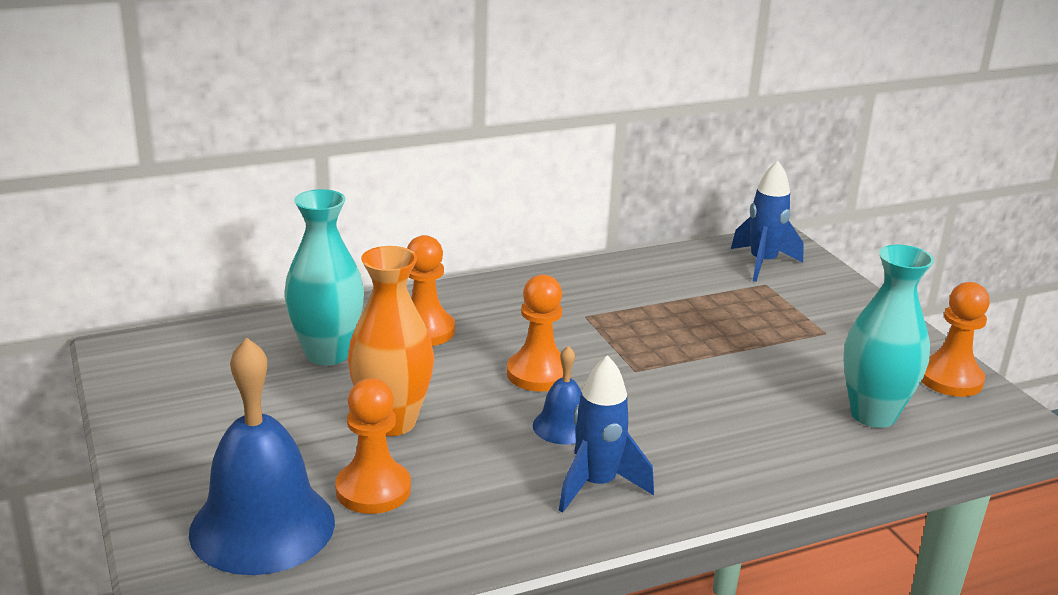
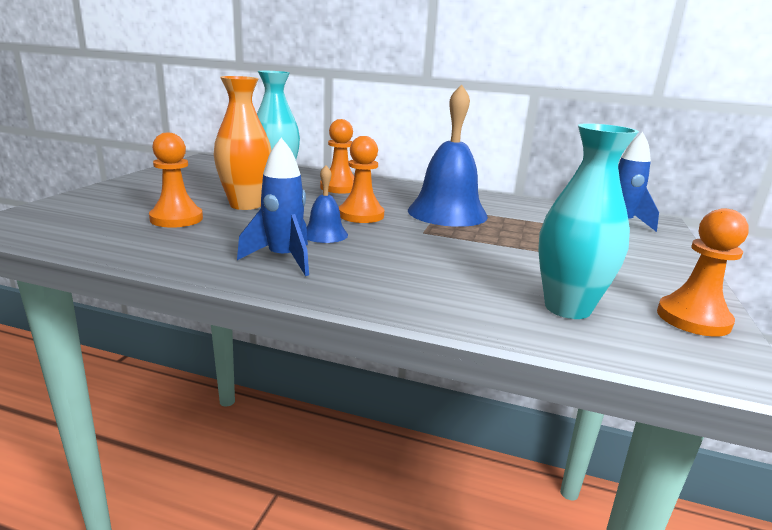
camera: 40 degrees right, 5 degrees down
blue bell [189,338,335,575] -> blue bell moved to [408,84,488,227]

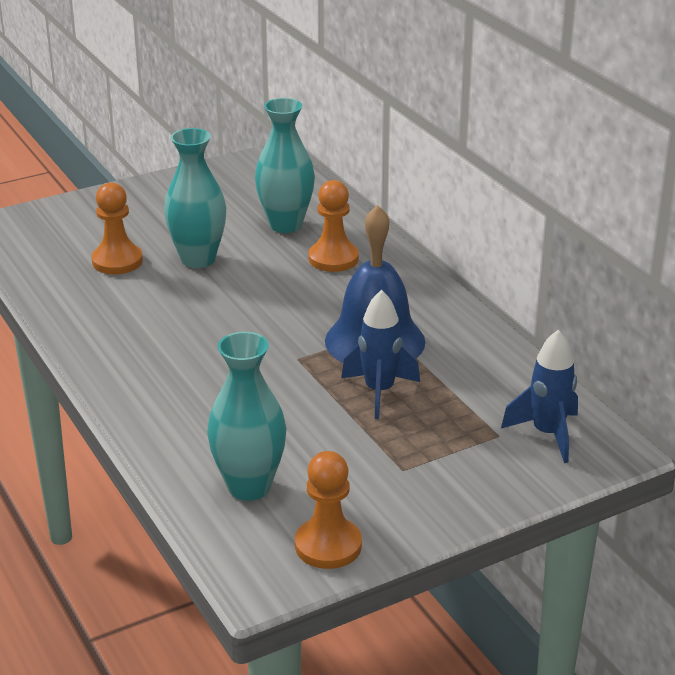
camera: 45 degrees right, 10 degrees up
orange vase [214,76,271,210] -> turquoise vase [164,128,226,268]
blue rocket [237,138,309,276] -> blue rocket moved to [341,290,420,419]
blue bell [306,165,348,243] -> none
orange pawn [339,136,384,223] -> none

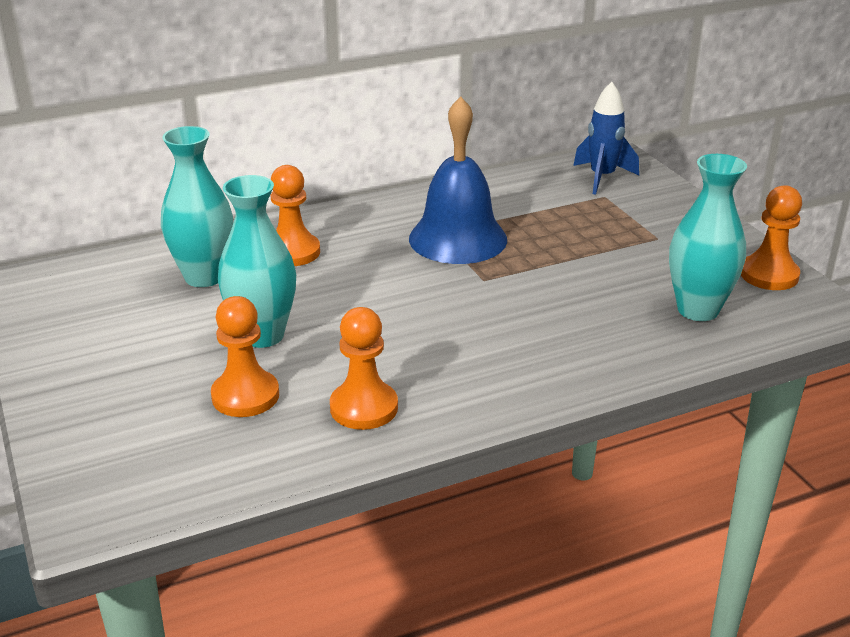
camera: 85 degrees left, 0 degrees up
blue rocket [341,290,420,419] -> none
none -> orange pawn [330,307,398,430]

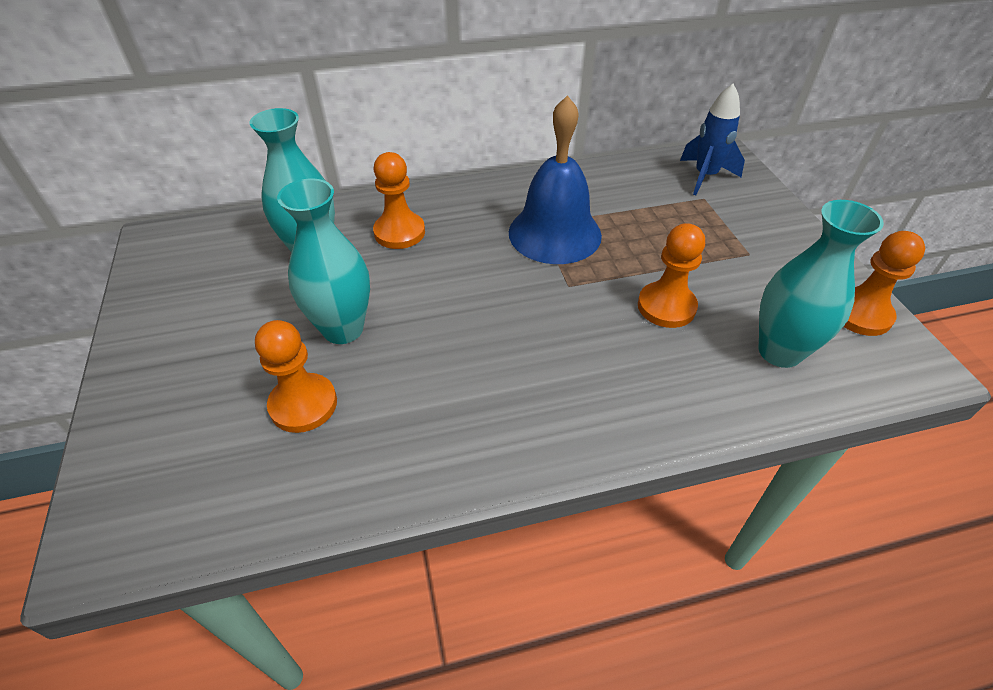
camera: 10 degrees right, 15 degrees up
orange pawn [330,307,398,430] -> orange pawn moved to [638,223,705,328]

